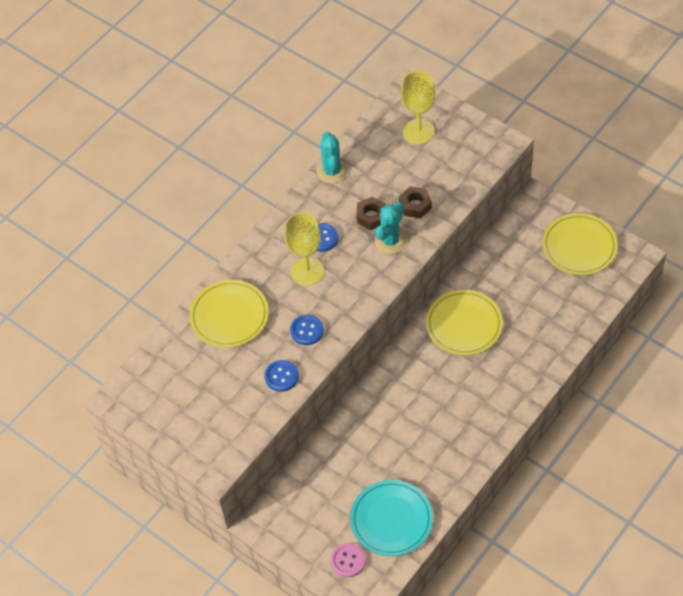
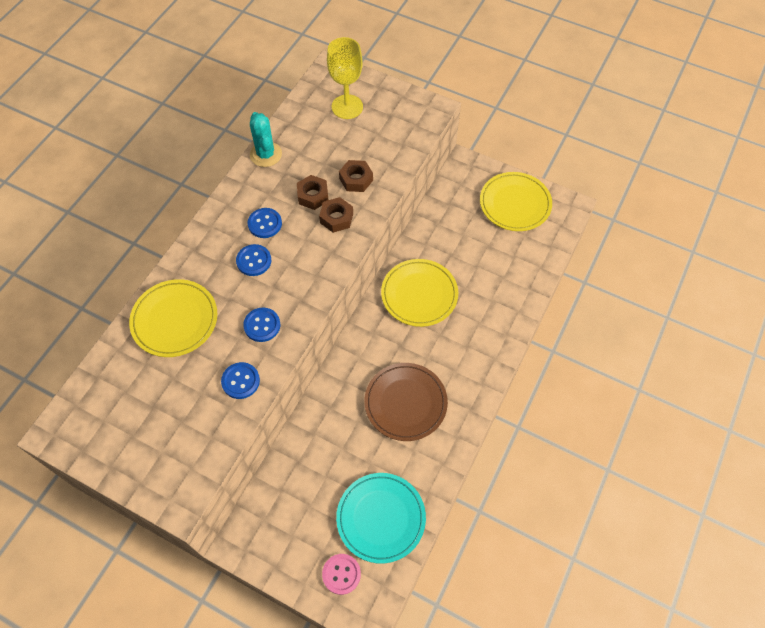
camera: 15 degrees left, 5 degrees up
yellow goblet [284,213,324,286] -> blue button [236,244,271,276]
turquoise cactus [374,202,407,254] -> brown nut [319,197,353,233]
none -> brown plate [364,363,448,441]

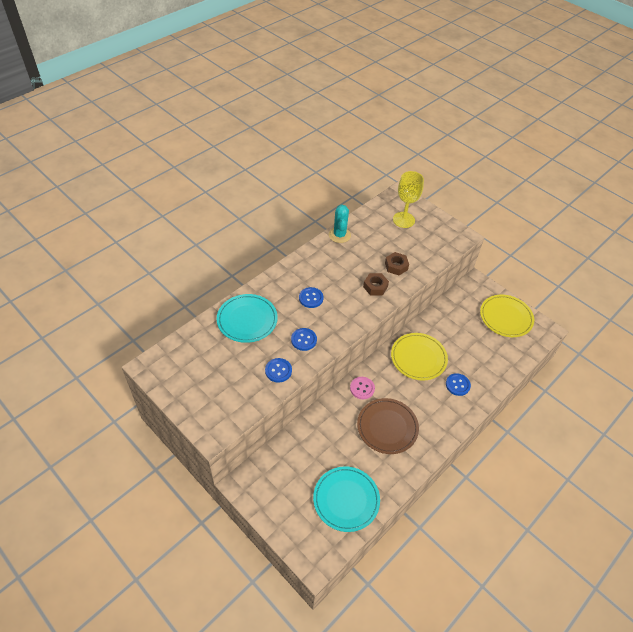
camera: 15 degrees right, 10 degrees down
yellow plate [129,279,217,357] -> turquoise plate [217,294,278,343]
blue button [248,208,282,238] -> blue button moved to [446,373,471,396]
brown nut [297,175,329,210] -> none
pink button [322,554,361,595] -> pink button moved to [350,377,375,399]

